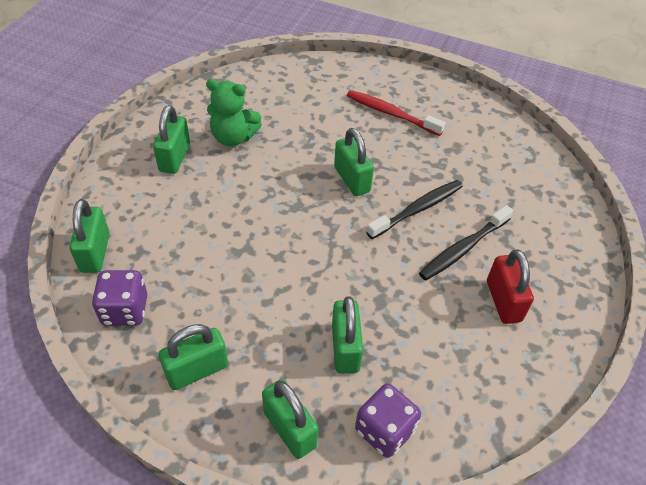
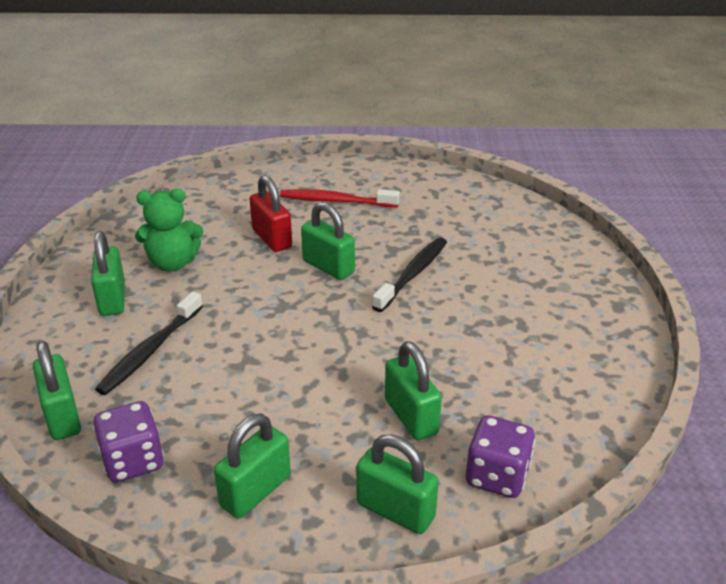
camera: 20 degrees left, 15 degrees down
black toothbrush [419,205,513,280] -> black toothbrush moved to [95,292,203,395]
red padlock [487,249,534,324] -> red padlock moved to [250,175,292,252]

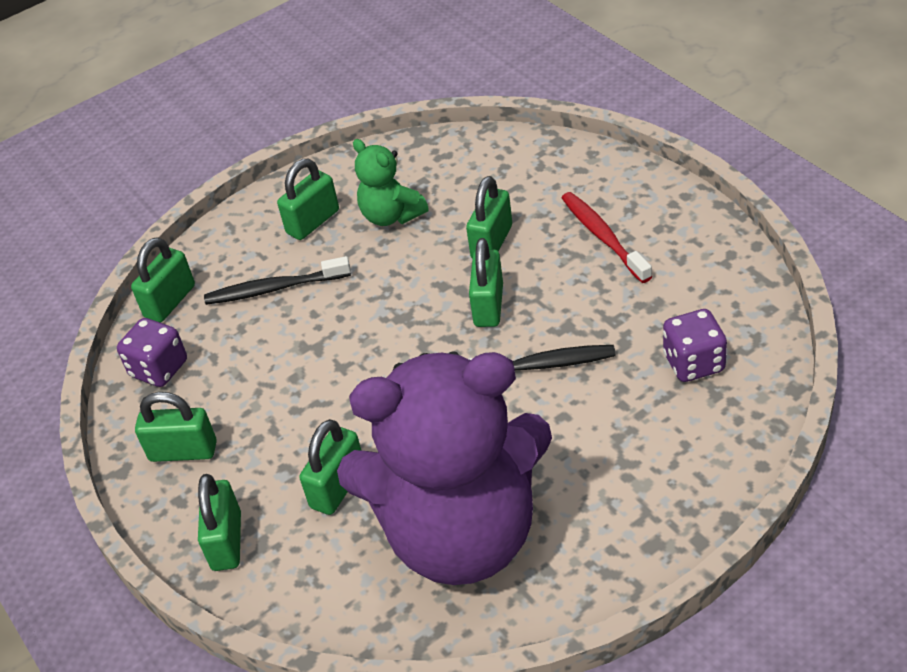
camera: 60 degrees right, 10 degrees up
red padlock [250,175,292,252] -> green padlock [466,176,512,259]
purple dice [466,415,535,498] -> purple dice moved to [663,309,727,382]
none -> purple teddy bear [337,351,552,585]

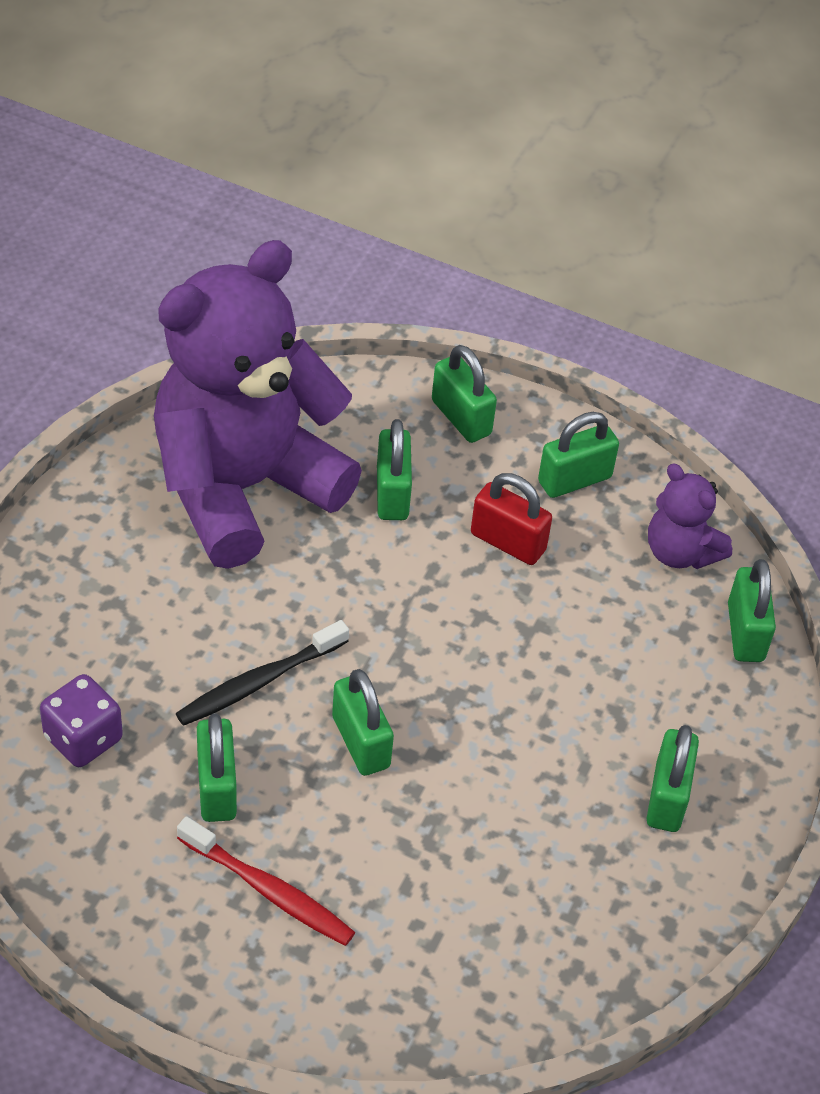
camera: 140 degrees right, 5 degrees up
purple dice [117,318,187,387] -> purple teddy bear [648,463,732,569]
black toothbrush [204,256,351,305] -> none
green teddy bear [353,139,429,226] -> none
green padlock [466,176,512,259] -> green padlock moved to [197,714,237,822]
none -> red padlock [471,473,552,565]

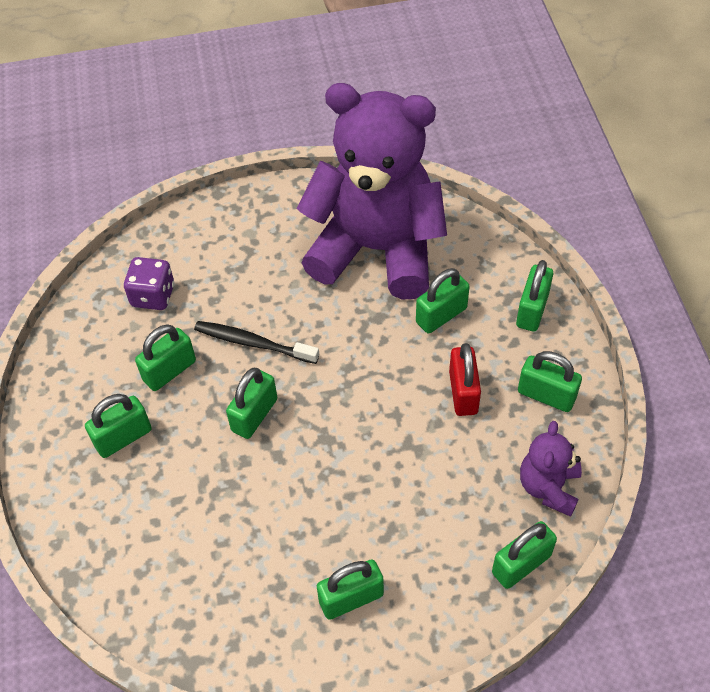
camera: 60 degrees right, 5 degrees up
red toothbrush [177,816,355,946] -> green padlock [85,394,152,458]

